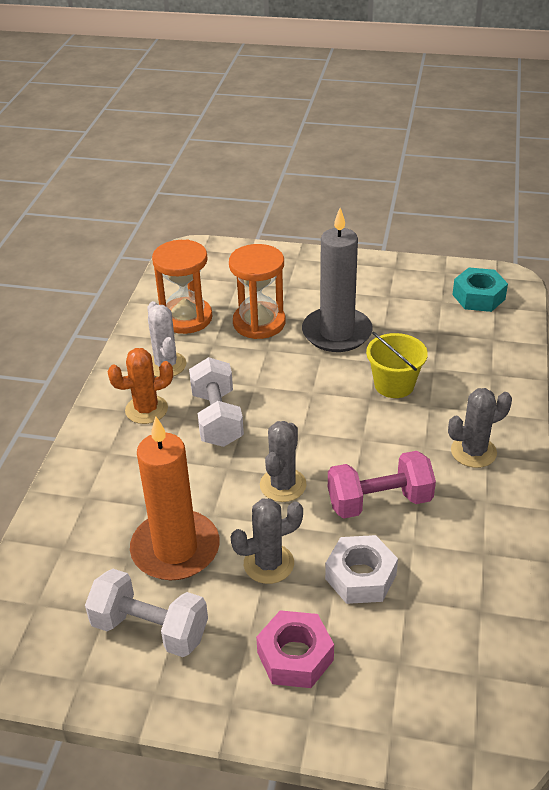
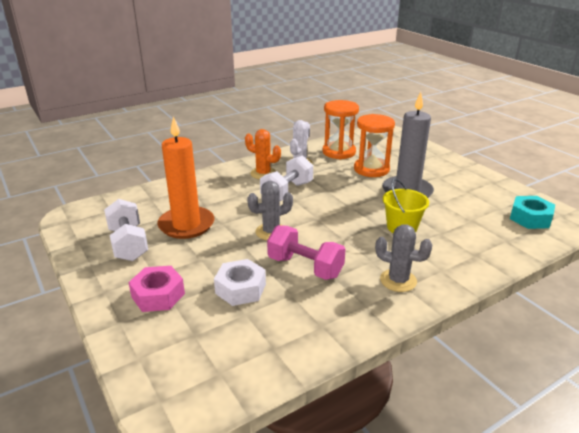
camera: 45 degrees right, 10 degrees down
grey cactus [231,498,303,584] -> none

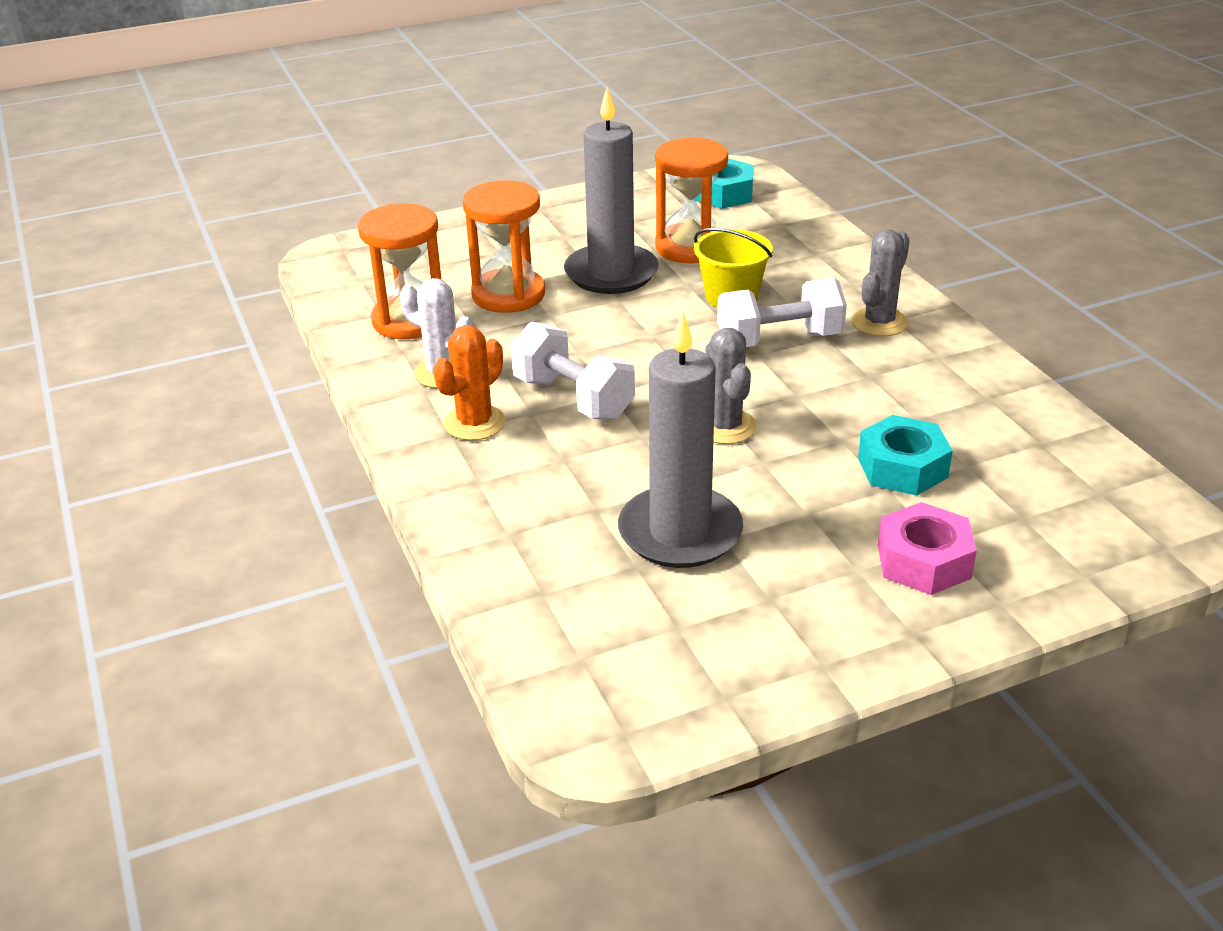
camera: 80 degrees left, 5 degrees up
white dumbbell [104,199,148,261] -> white dumbbell moved to [717,278,847,347]
orange candle [157,116,215,239] -> grey candle [618,312,743,568]
white nut [214,259,266,306] -> turquoise nut [858,415,953,496]
pink dumbbell [267,225,346,280] -> none
none -> orange hourglass [655,138,728,263]

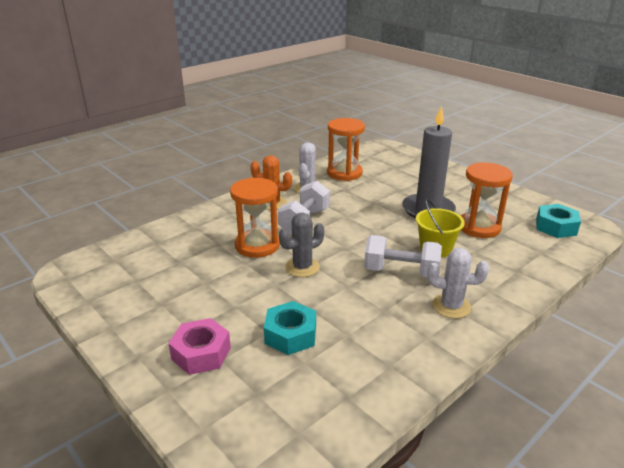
camera: 70 degrees right, 5 degrees down
orange hourglass [463,180,545,313] -> orange hourglass moved to [230,178,280,258]
grey candle [618,312,743,568] -> none
white dumbbell [717,278,847,347] -> white dumbbell turned 45 degrees counterclockwise [364,235,442,277]
grey cactus [851,230,910,336] -> white cactus [427,248,489,319]

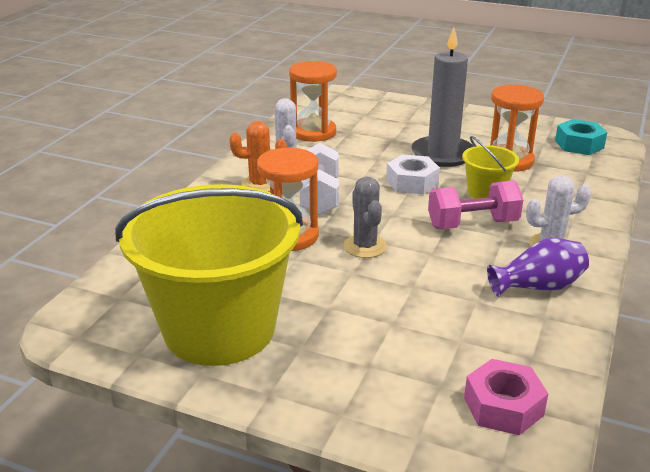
camera: 25 degrees left, 0 degrees up
pink nut [168,318,231,375] -> pink nut moved to [464,359,548,435]
turquoise nut [264,301,316,355] -> none
grey cactus [279,212,324,277] -> grey cactus turned 45 degrees counterclockwise [344,176,387,258]
white dumbbell [364,235,442,277] -> pink dumbbell [428,180,523,229]
none -> yellow bucket [115,184,303,366]
none -> white nut [386,154,440,194]
none -> purple vase [487,238,589,297]

